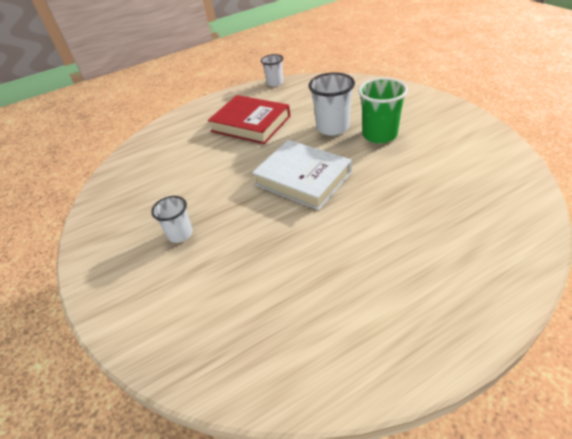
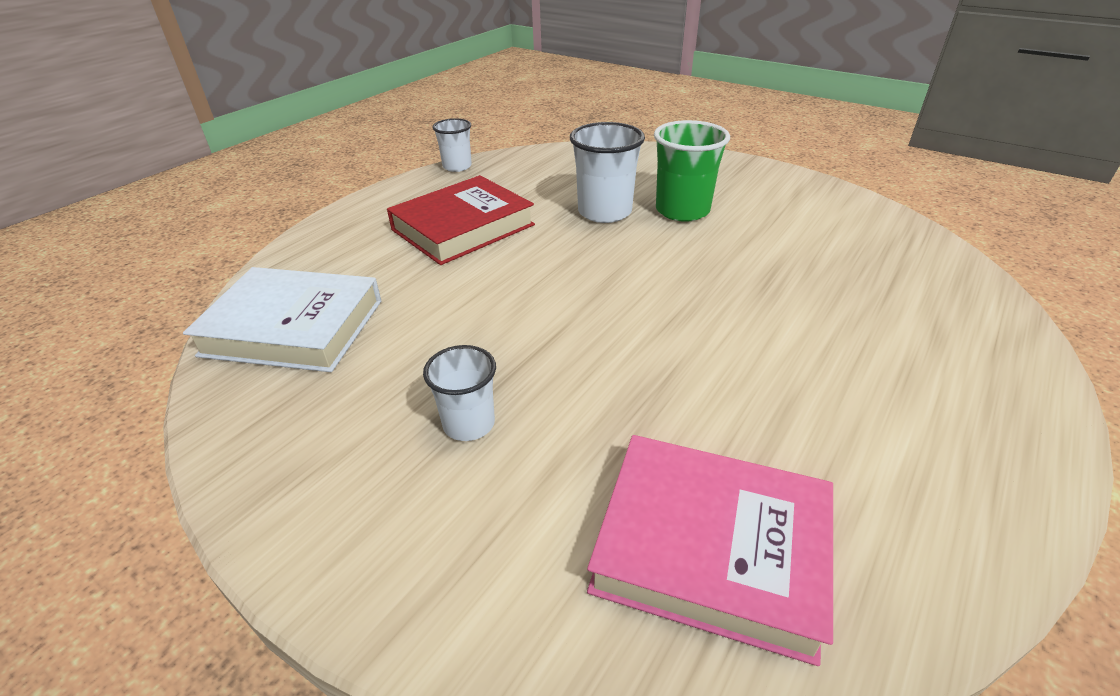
camera: 30 degrees left, 5 degrees down
red book [208,95,290,144] -> red book turned 45 degrees counterclockwise [387,175,535,265]
white book [252,140,352,210] -> white book moved to [183,267,381,372]
none -> pink book [587,435,833,666]

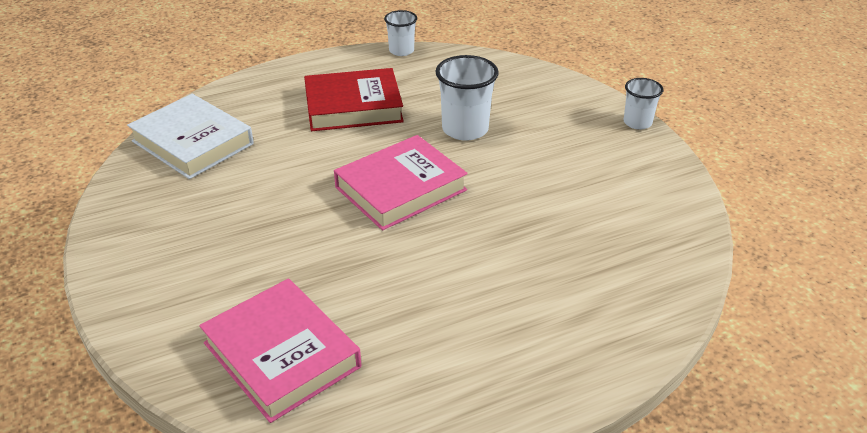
camera: 30 degrees right, 0 degrees up
white cup [423,345,496,441] -> white cup moved to [624,78,663,130]
green cup [654,120,730,222] -> none
none -> pink book [334,135,468,231]

